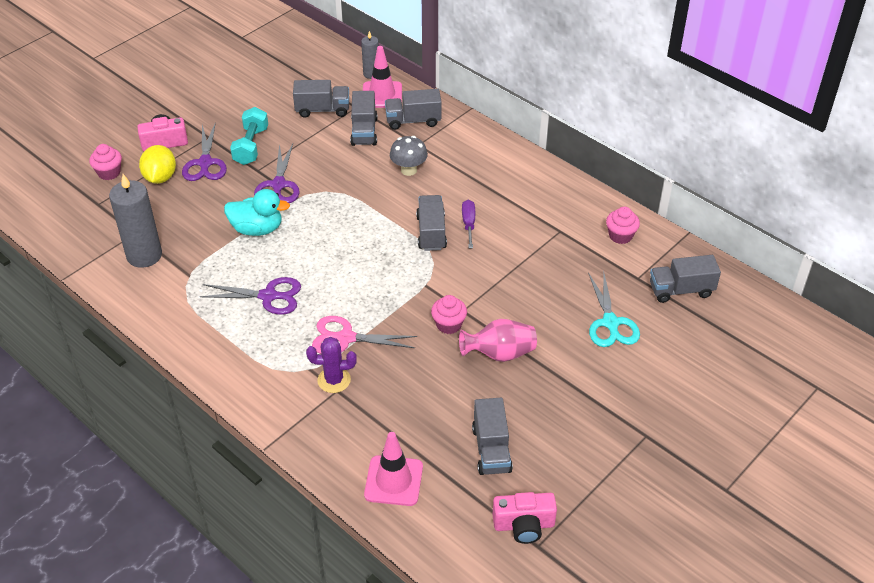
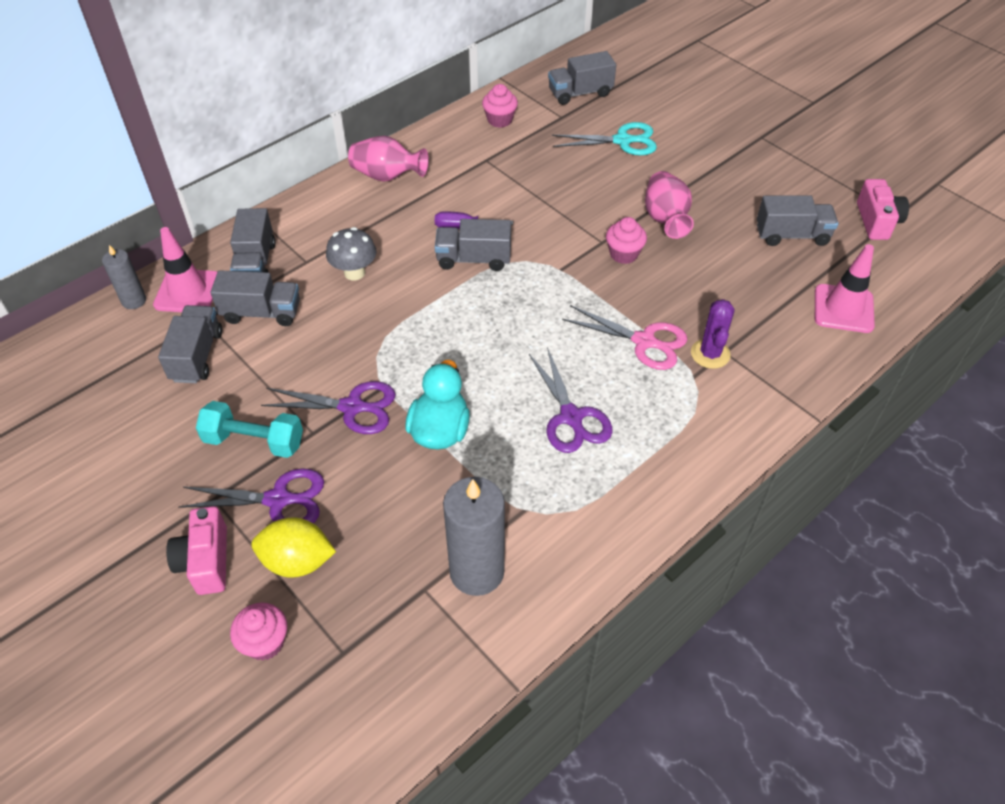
camera: 85 degrees left, 5 degrees up
purple scissors [199,277,301,315] -> purple scissors turned 150 degrees clockwise [529,347,613,453]
pink scissors [312,316,417,354] -> pink scissors turned 75 degrees counterclockwise [562,305,687,370]
grey truck [650,255,721,303] -> grey truck turned 75 degrees clockwise [548,51,616,105]
none -> pink vase [348,136,429,182]

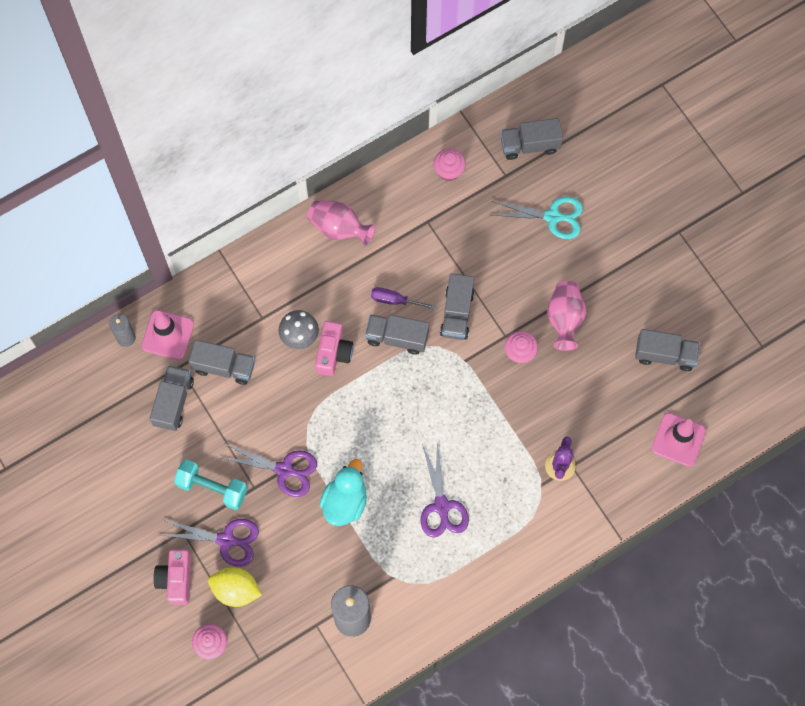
camera: 10 degrees right, 20 degrees up
grey truck [230,208,276,273] -> grey truck moved to [440,273,474,340]
pink scissors [562,305,687,370] -> none
pink camera [857,179,909,240] -> pink camera moved to [315,321,353,376]

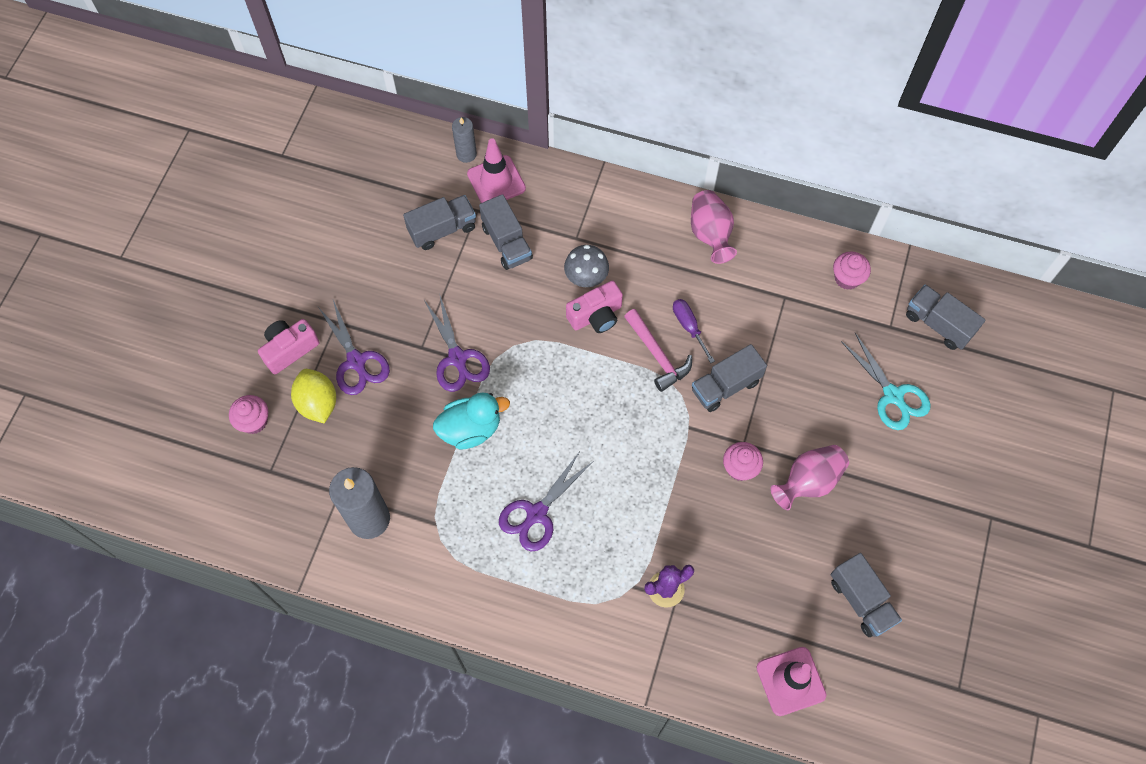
camera: 50 degrees right, 5 degrees down
turquoise dumbbell [174,459,248,510] -> none
grey truck [365,314,429,355] -> pink hammer [624,309,692,392]

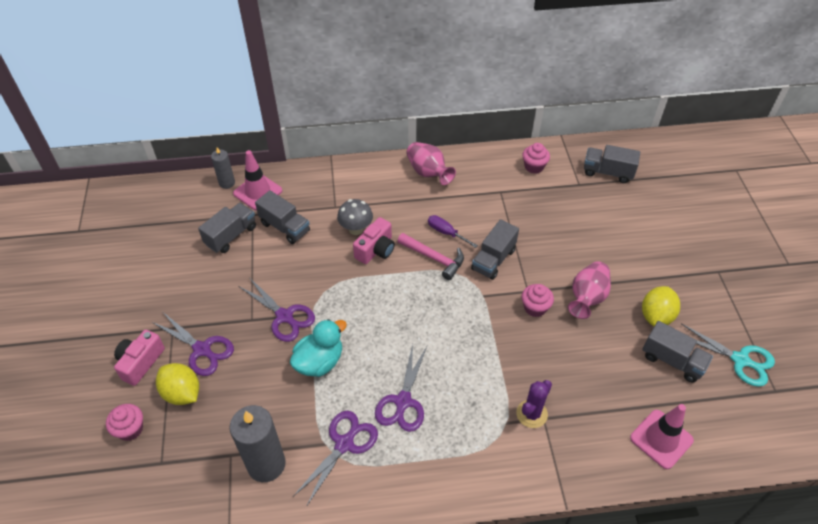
camera: 25 degrees left, 15 degrees down
turquoise scissors [841,333,931,430] -> turquoise scissors moved to [681,323,775,387]
none -> purple scissors [294,411,378,507]
none -> yellow lemon [642,286,680,326]

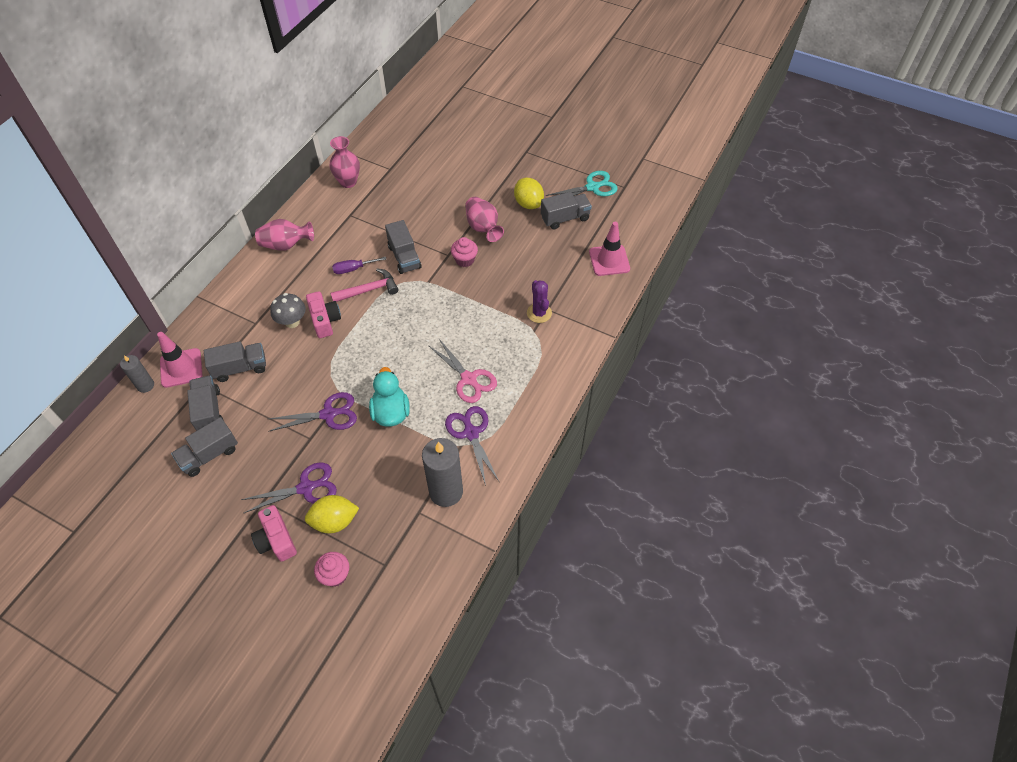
camera: 55 degrees left, 5 degrees up
purple scissors [375,344,427,432] -> pink scissors [428,339,497,403]
pink cupcake [522,143,550,174] -> pink vase [329,136,360,188]
grey truck [584,145,640,183] -> grey truck moved to [171,417,238,477]

